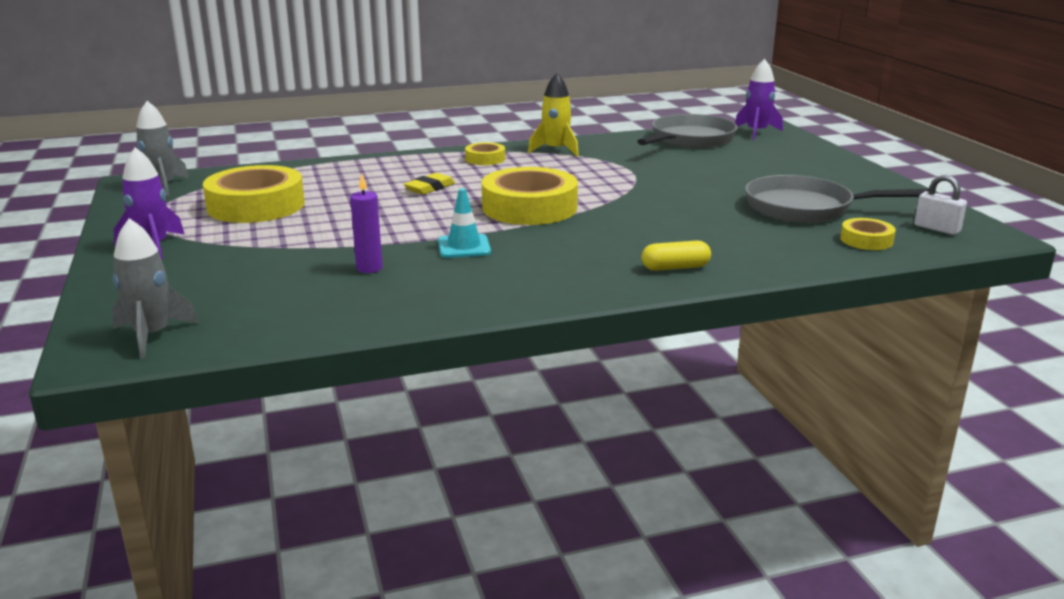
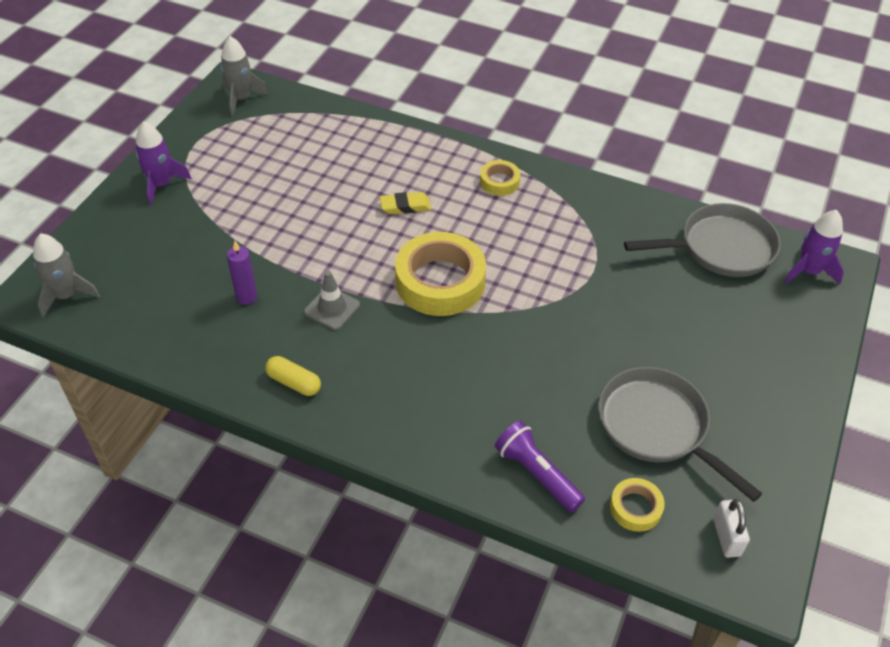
camera: 40 degrees right, 25 degrees up
yellow tape [203,165,305,223] -> none
turquoise traffic cone [438,188,491,258] -> grey traffic cone [304,271,360,330]
yellow rocket [528,73,579,157] -> none
yellow capsule [641,241,711,271] -> yellow capsule moved to [265,356,321,396]
none -> purple flashlight [495,421,585,512]

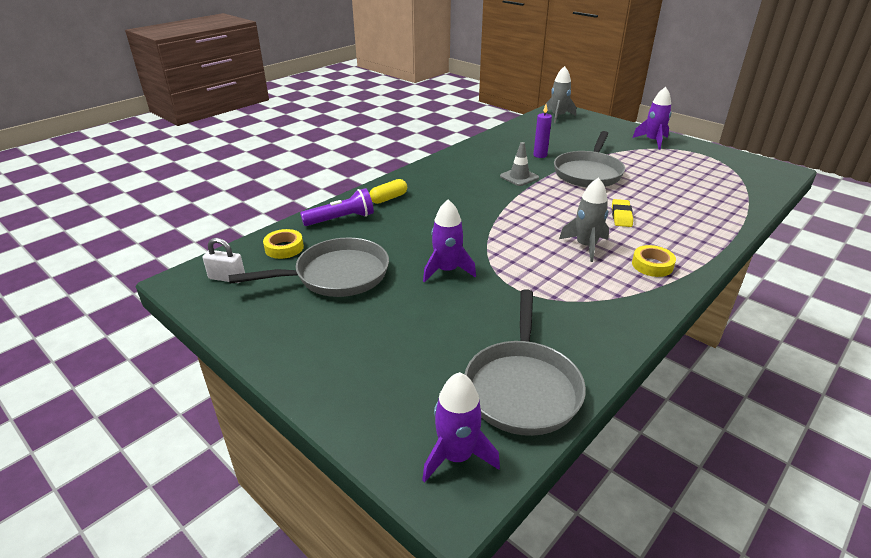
camera: 110 degrees right, 15 degrees down
grey rocket [220,36,269,116] -> grey rocket moved to [559,177,609,262]
yellow capsule [265,356,321,396] -> yellow capsule moved to [369,179,407,204]
yellow tape [395,232,486,316] -> none
none -> purple rocket [423,199,476,283]
none -> grey pan [554,131,625,187]

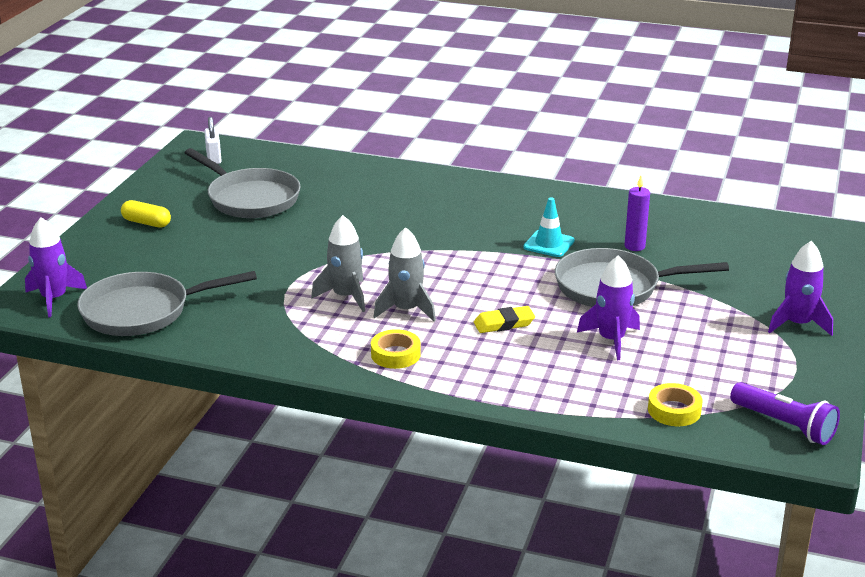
camera: 65 degrees right, 5 degrees down
yellow tape [263,229,304,259] -> yellow tape moved to [648,383,702,426]
purple flashlight [300,188,374,226] -> purple flashlight moved to [730,382,840,445]
yellow capsule [369,179,407,204] -> yellow capsule moved to [121,200,171,228]
purple rocket [423,199,476,283] -> purple rocket moved to [577,255,640,360]
grey traffic cone [500,142,539,186] -> turquoise traffic cone [523,198,575,257]
grey rocket [546,66,576,123] -> grey rocket moved to [311,215,365,312]

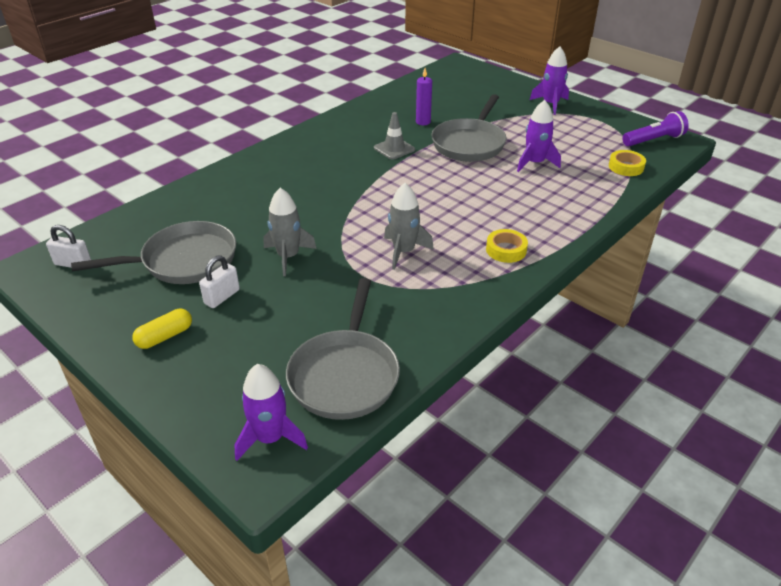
camera: 65 degrees left, 10 degrees up
grey rocket [374,227,436,321] -> grey rocket moved to [264,188,317,276]
yellow eraser [474,306,535,333] -> none
turquoise traffic cone [523,198,575,257] -> grey traffic cone [374,112,415,160]
none -> white padlock [199,255,240,308]

